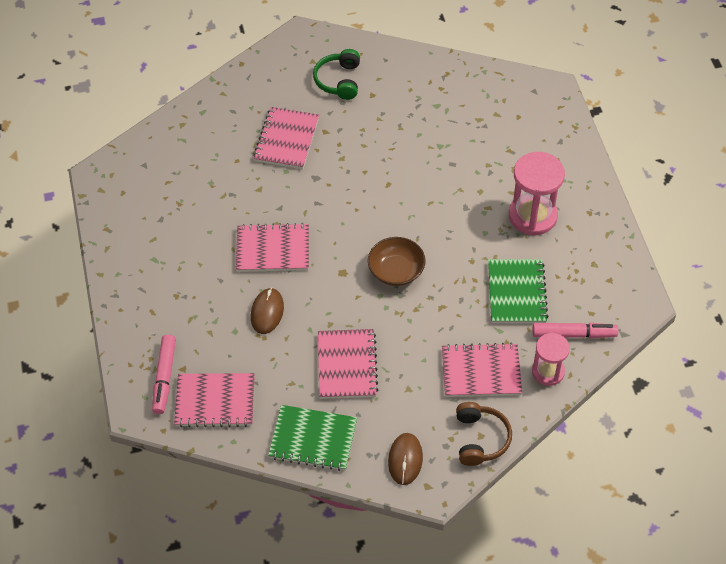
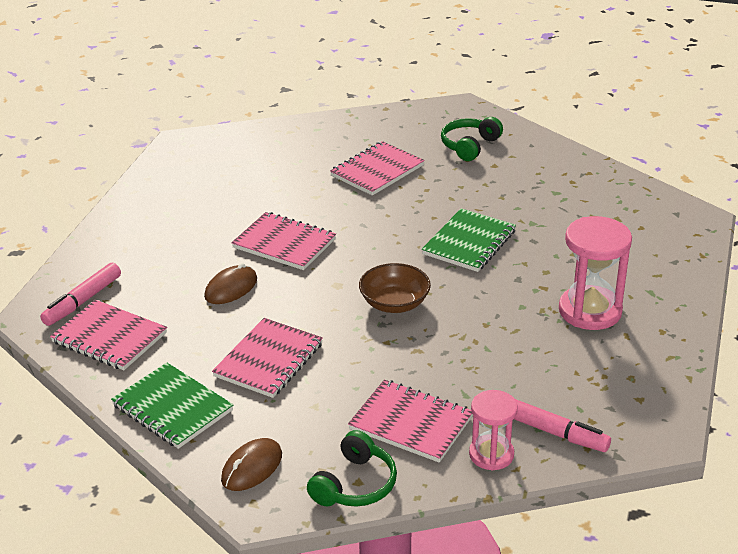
camera: 30 degrees right, 20 degrees down
brown headphones [456,402,512,466] -> green headphones [307,430,397,507]
green notebook [488,259,549,323] -> green notebook moved to [422,208,516,272]

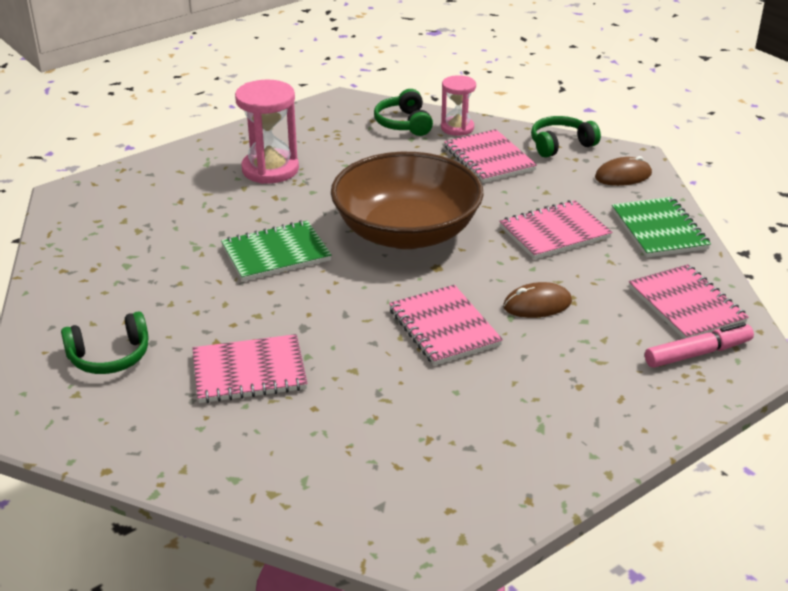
camera: 145 degrees left, 0 degrees up
brown bowl [359,263,431,313] -> brown bowl [331,152,484,249], size x2.09
pink marker [514,399,611,452] -> green headphones [374,89,433,136]

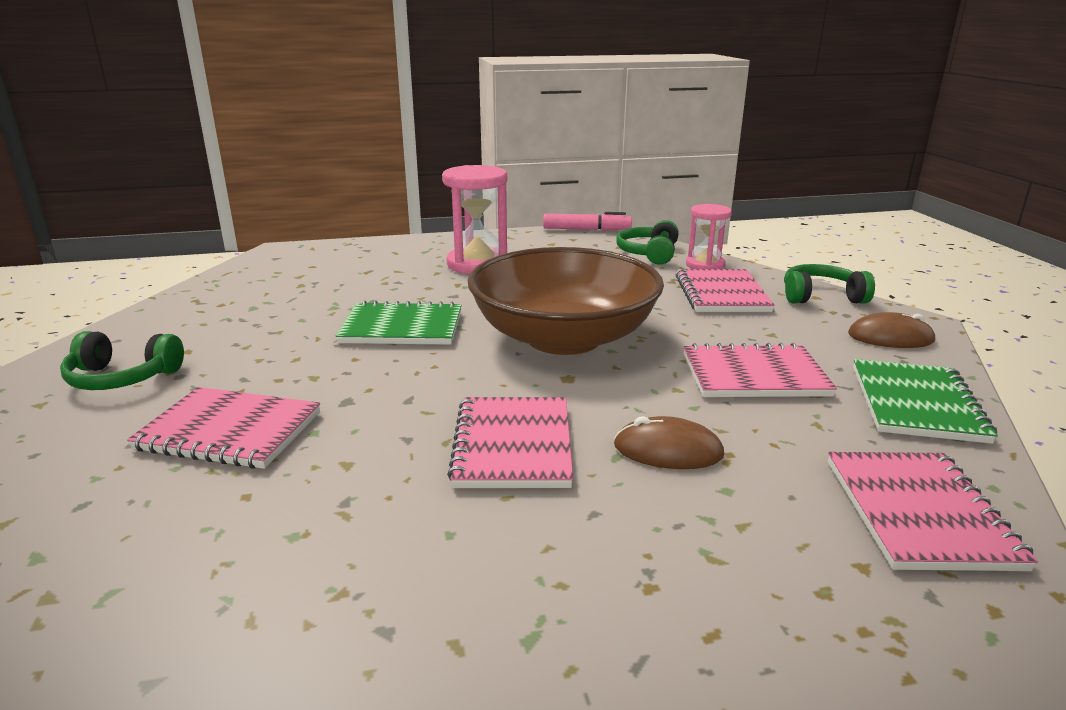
camera: 25 degrees right, 10 degrees down
pink marker [645,322,754,368] -> pink marker moved to [543,212,632,231]

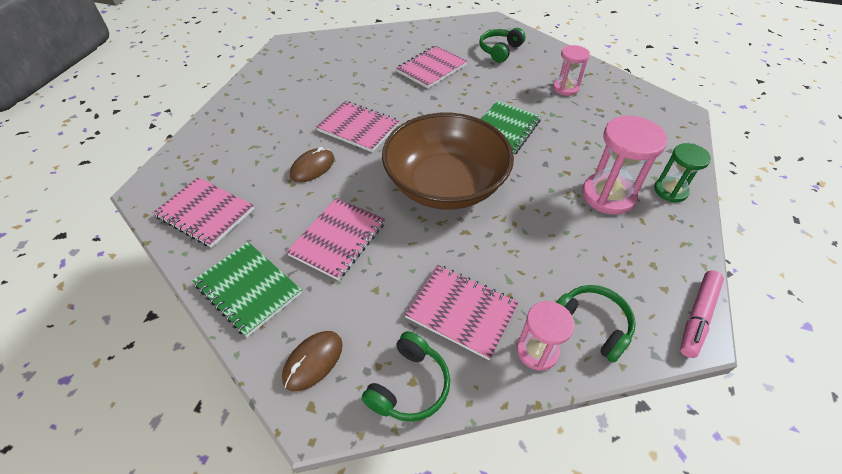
camera: 120 degrees right, 25 degrees up
none -> pink hourglass [553,45,590,96]
none -> green hourglass [654,143,711,202]

